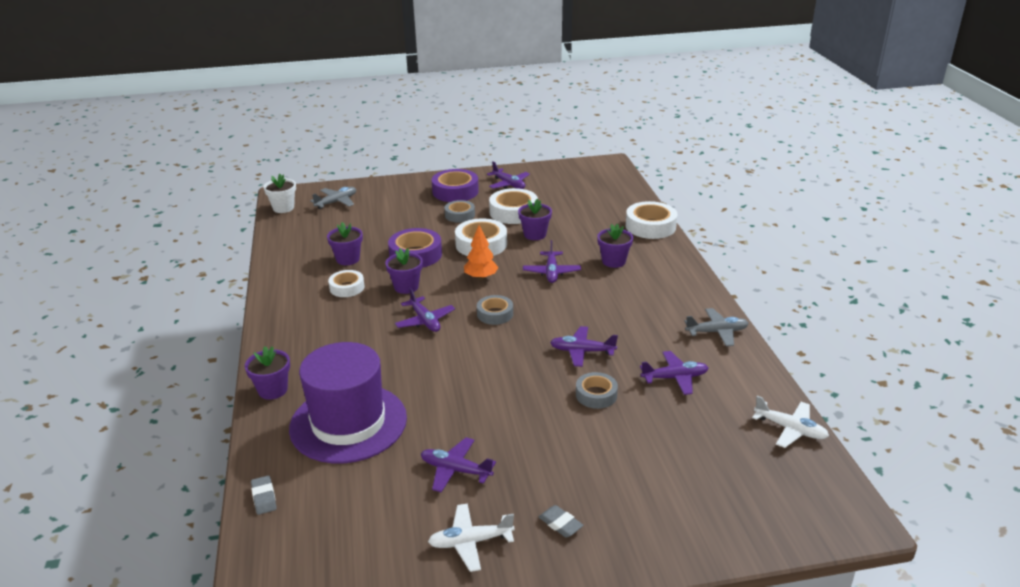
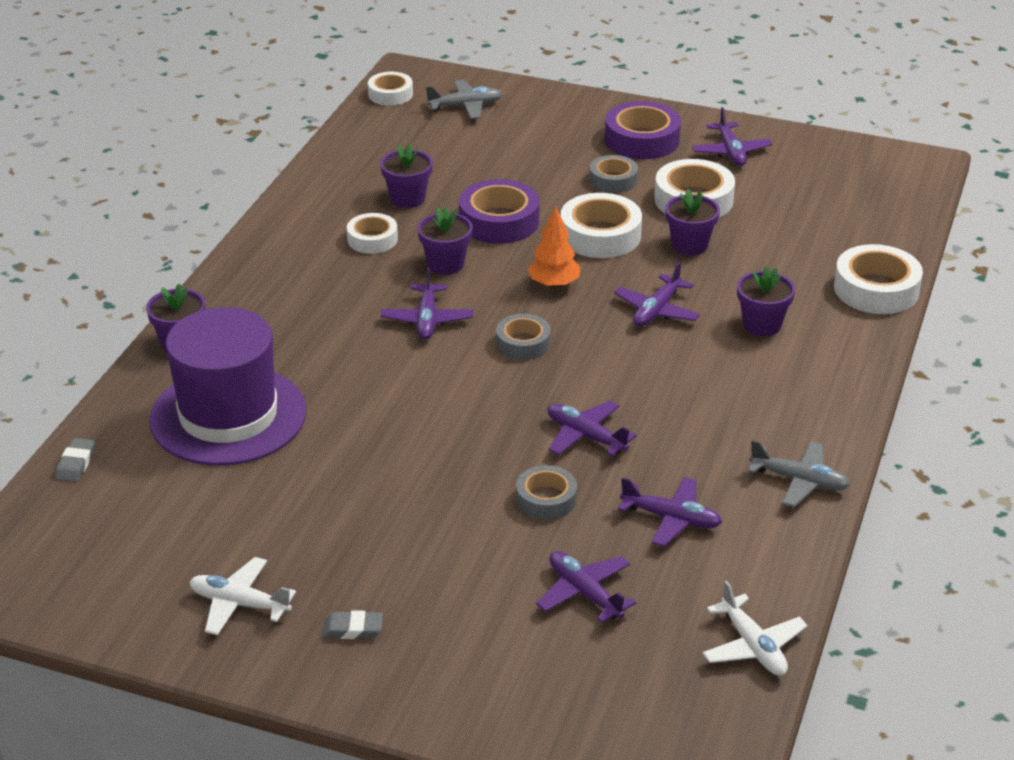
camera: 30 degrees right, 5 degrees up
white flower pot [263,174,296,213] -> white tape [368,72,413,106]
purple plane [421,437,496,492] -> purple plane moved to [536,551,636,623]
grey eraser [539,505,584,538] -> grey eraser turned 75 degrees counterclockwise [322,610,383,639]

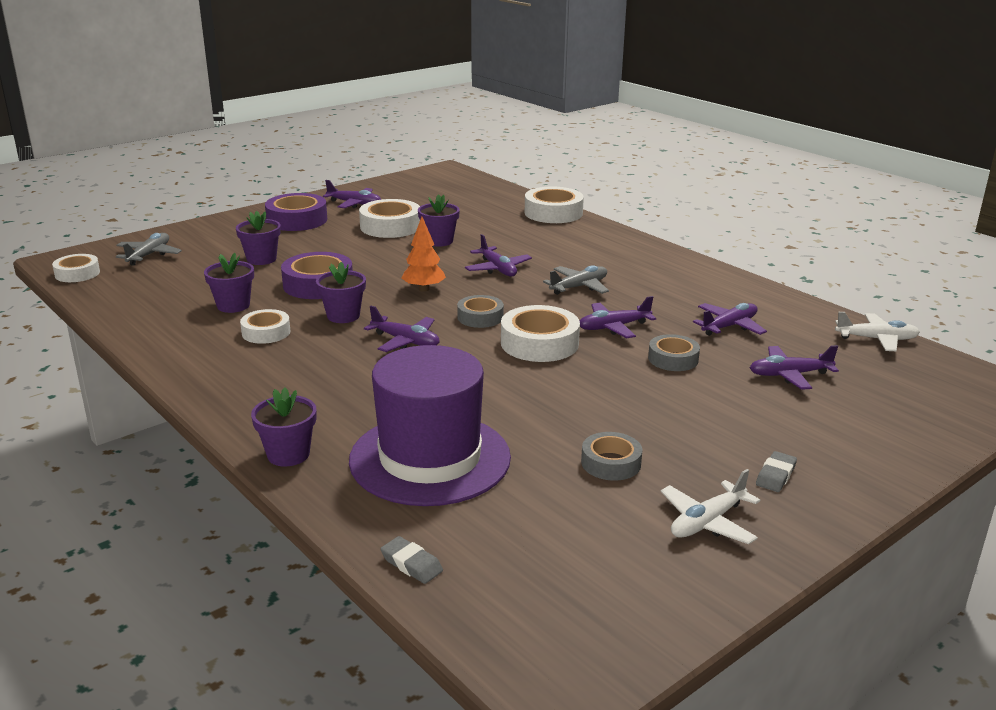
camera: 60 degrees left, 10 degrees down
white tape [561,193,642,258] -> white tape moved to [501,305,580,362]
grey tape [589,155,638,193] -> grey tape moved to [581,432,643,480]
purple flower pot [737,266,795,336] -> purple flower pot moved to [236,211,281,265]
grey plane [748,440,850,507] -> grey plane moved to [543,265,609,295]

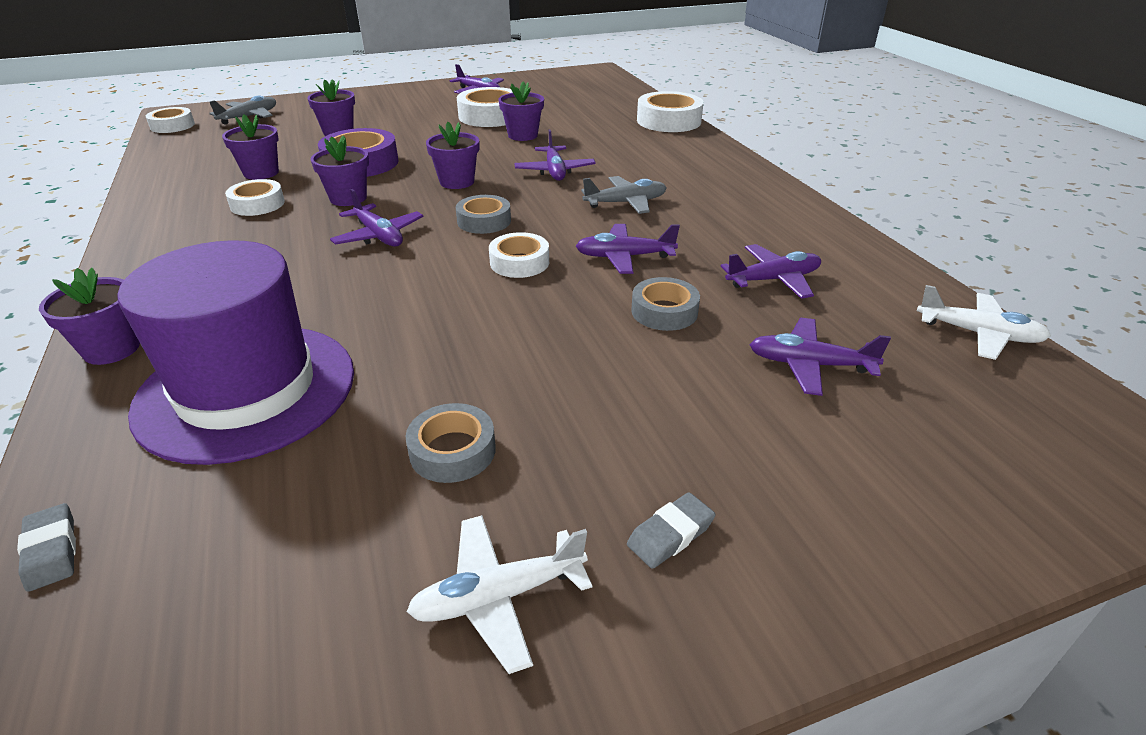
camera: 20 degrees right, 10 degrees up
purple tape [265,193,327,231] -> none
orange tree [401,217,446,292] -> purple flower pot [426,122,479,189]
white tape [501,305,580,362] -> white tape [489,232,549,278], size x0.62

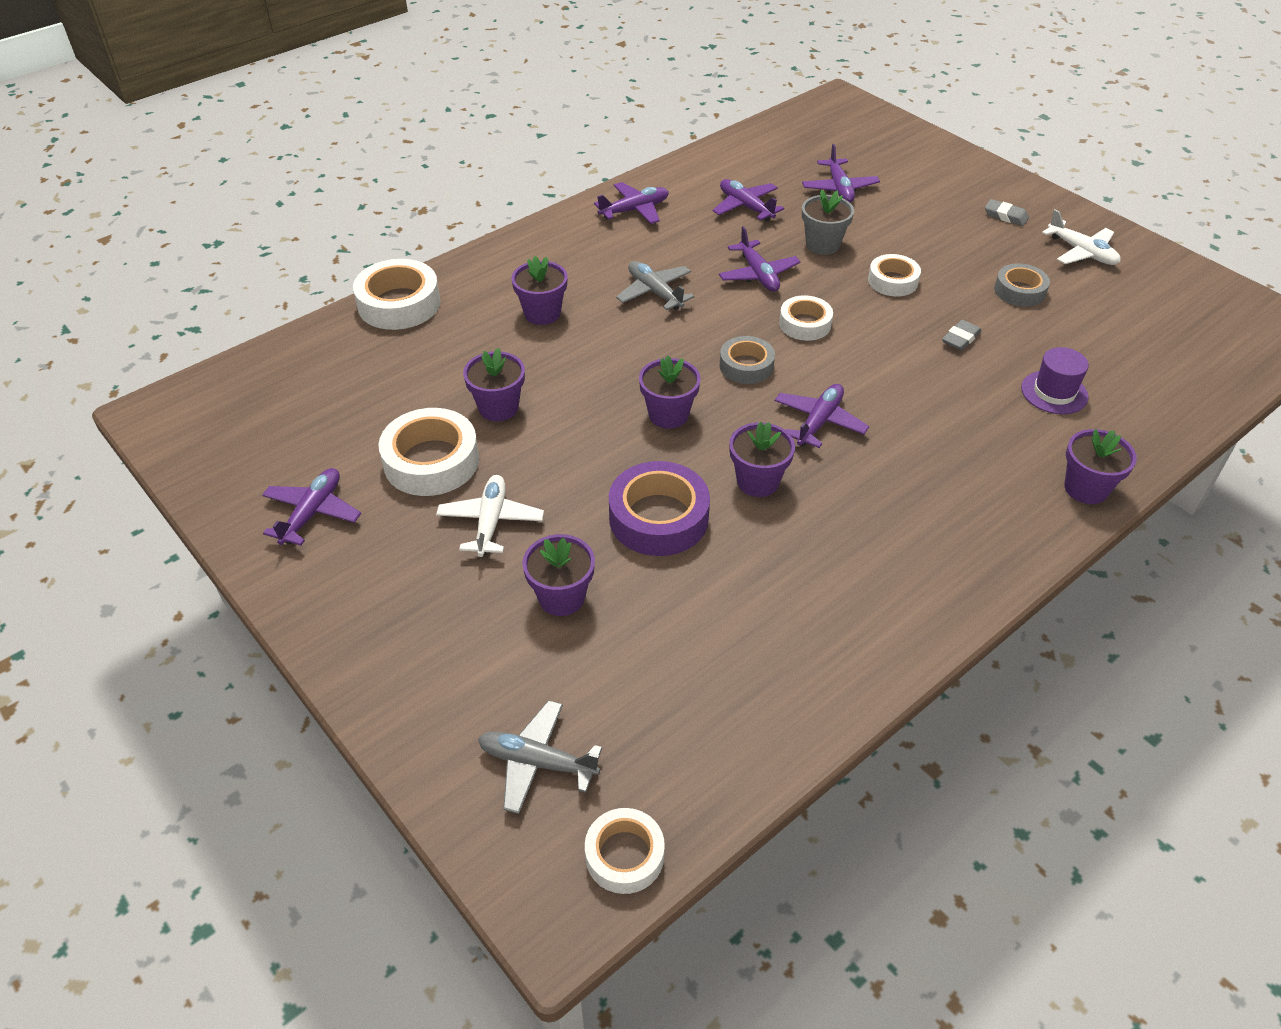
camera: 110 degrees left, 10 degrees up
grey eraser [17,503,76,592] -> grey eraser moved to [942,320,981,350]
purple hat [117,240,354,465] -> purple hat [1021,347,1089,414], size x0.43
purple flower pot [222,114,279,180] -> purple flower pot moved to [512,256,568,325]
white tape [225,179,285,216] -> white tape moved to [868,254,921,296]
purple plane [514,130,596,181] -> purple plane moved to [594,182,669,224]
grey tape [631,277,700,331] -> grey flower pot [802,190,854,255]
white plane [917,285,1051,360] -> white plane moved to [436,475,544,557]

